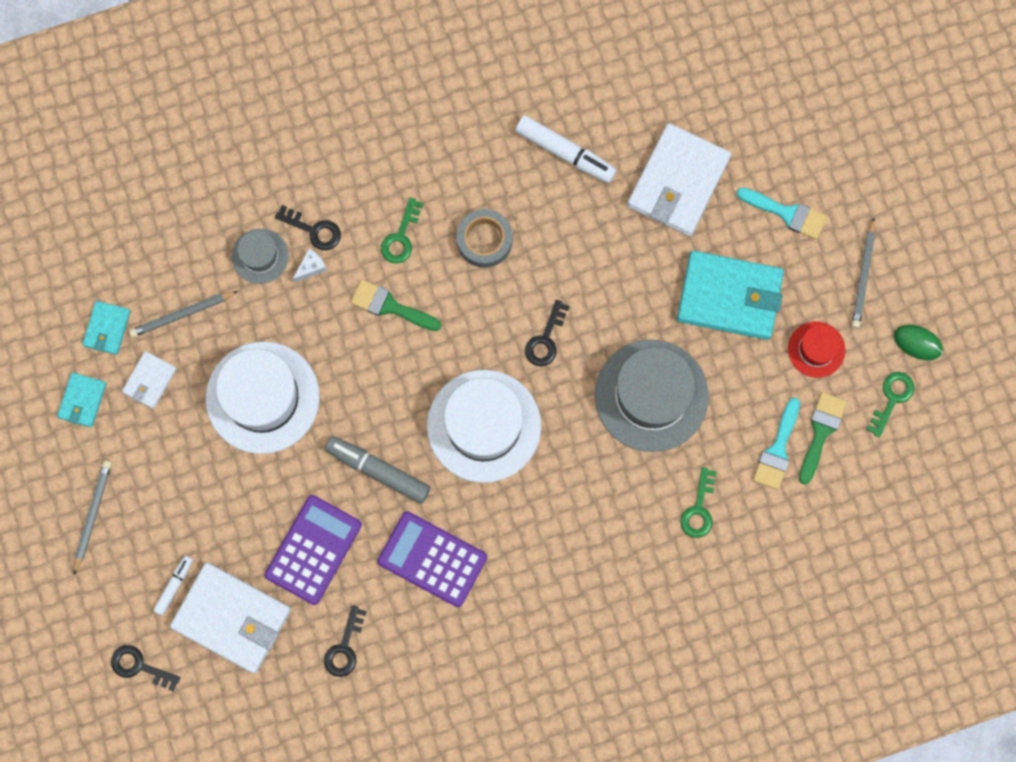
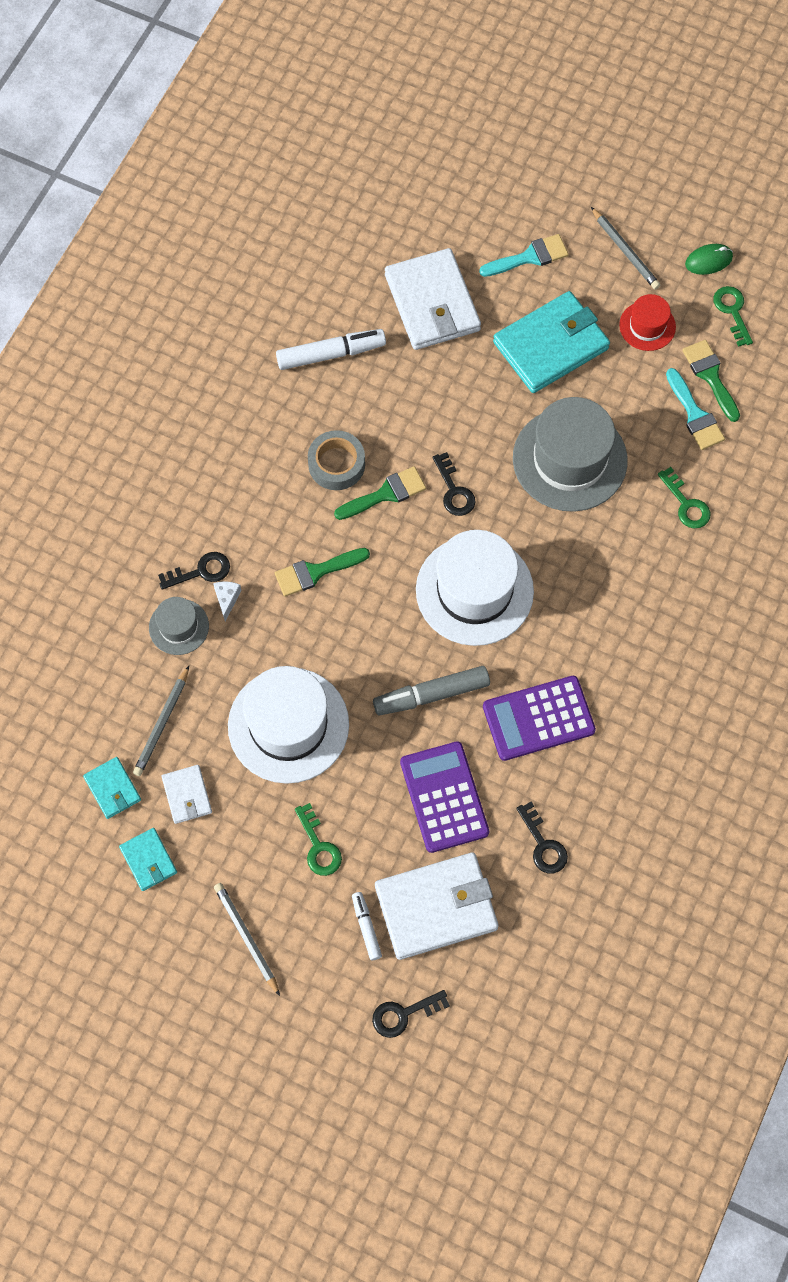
camera: 45 degrees left, 10 degrees down
green key [381,198,423,264] -> green key moved to [295,803,342,876]
none -> green brush [334,466,426,520]

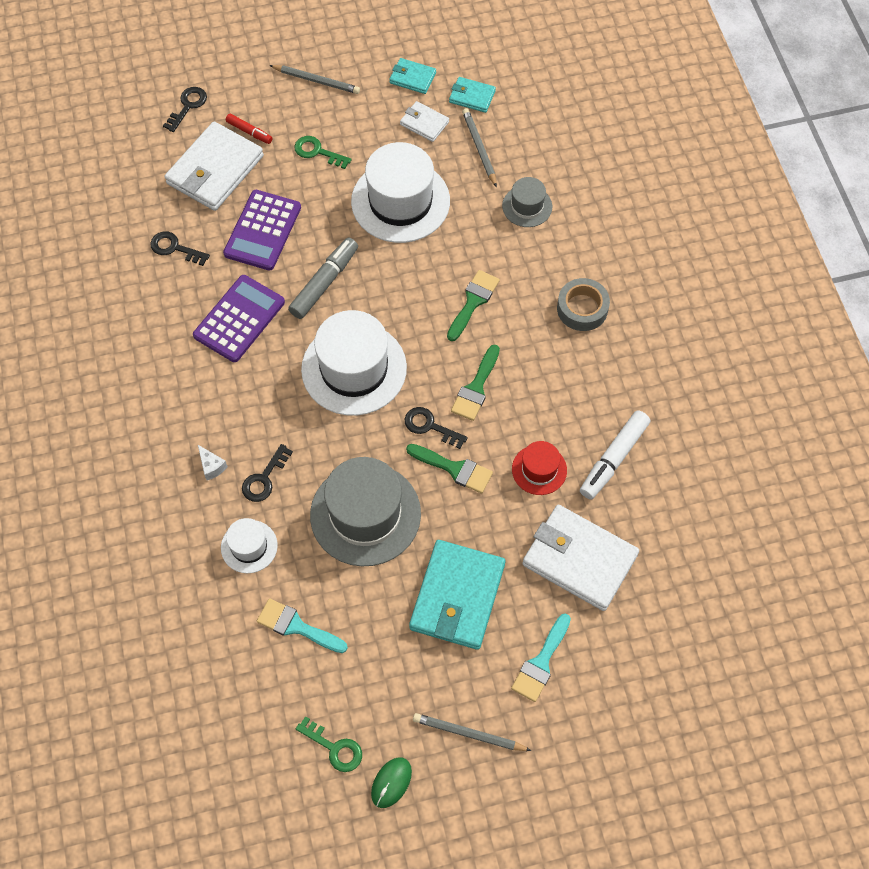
camera: 140 degrees right, 5 degrees down
black key [158,552,230,590] -> black key moved to [242,444,293,502]
white cheese [213,581,242,621] -> white cheese moved to [198,445,228,480]
grey tape [308,430,365,490] -> grey tape moved to [557,278,610,331]
white marker [352,892,382,960] -> red marker [226,114,272,144]
purple calculator [400,741,489,853] -> purple calculator turned 75 degrees clockwise [223,190,301,271]
red hat [619,294,676,351] -> red hat moved to [512,441,567,495]
green key [658,467,710,528] -> white hat [221,518,278,573]
green brush [682,340,740,422] -> green brush moved to [406,444,493,494]

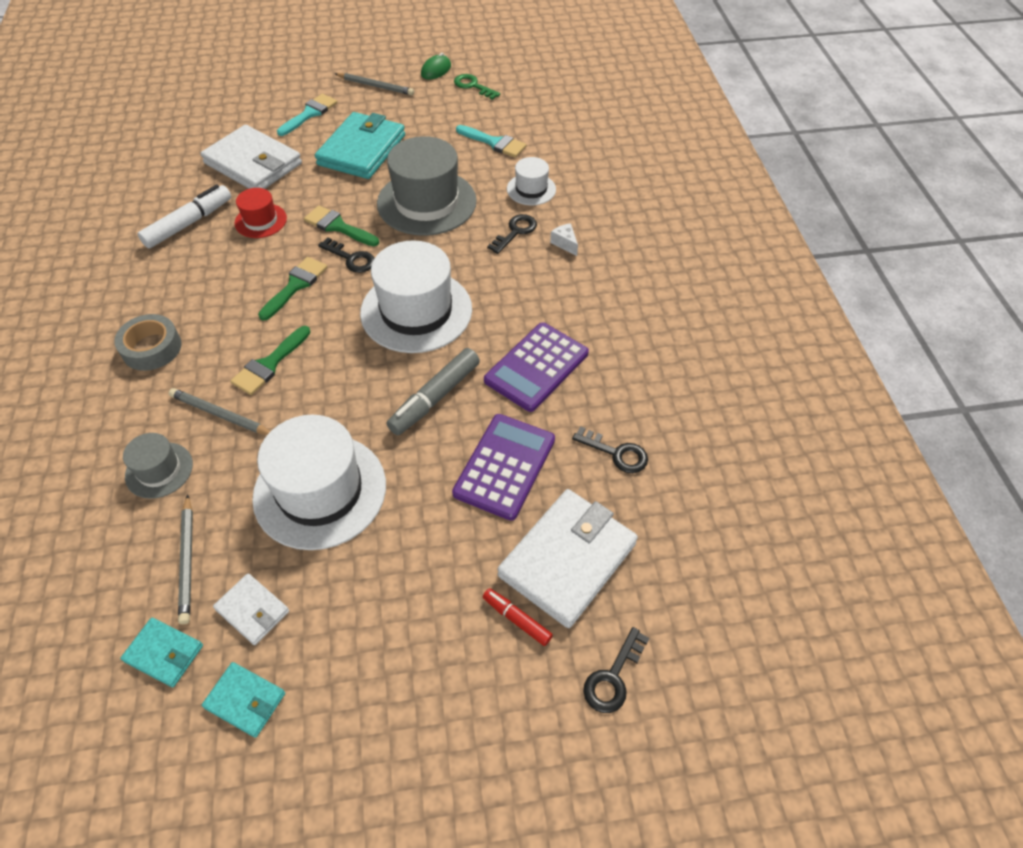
camera: 175 degrees left, 10 degrees down
grey pencil [269,65,360,94] -> grey pencil moved to [169,388,271,435]
green key [294,136,352,169] -> none

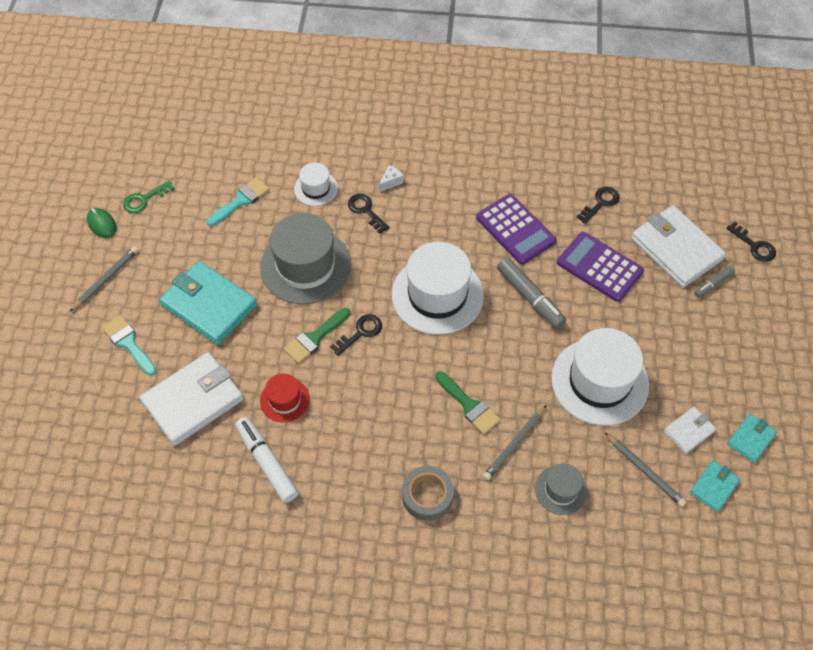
camera: 75 degrees left, 5 degrees up
grey pencil [178,494,193,624] -> grey pencil turned 45 degrees clockwise [604,432,686,507]
green brush [258,257,327,321] -> none
red marker [483,588,553,646] -> grey marker [694,266,735,298]
white cheese [550,223,578,256] -> white cheese turned 150 degrees clockwise [379,165,403,192]

